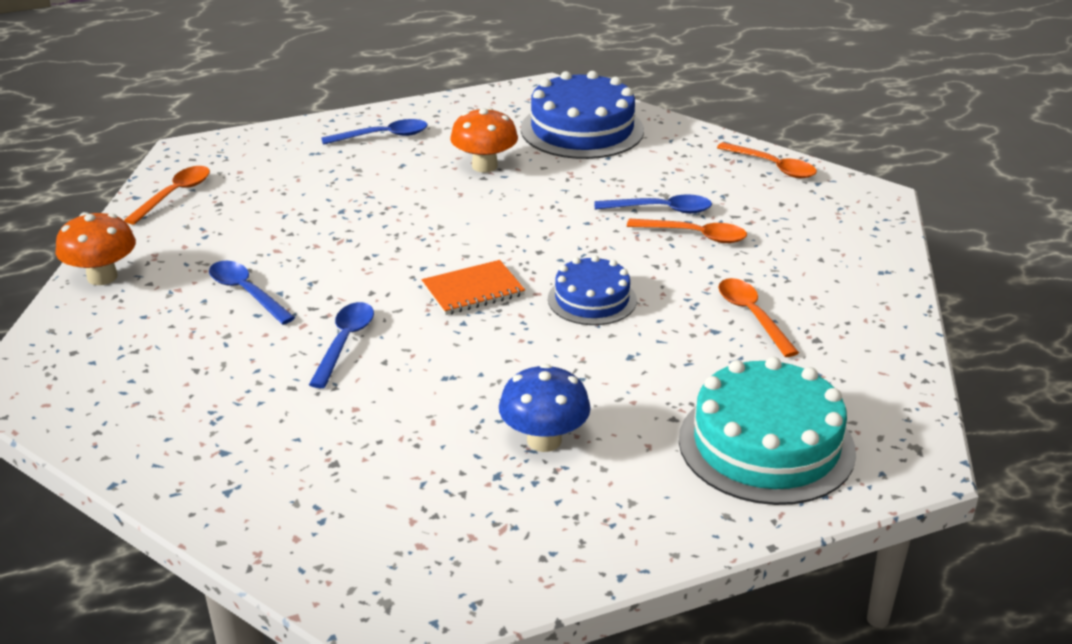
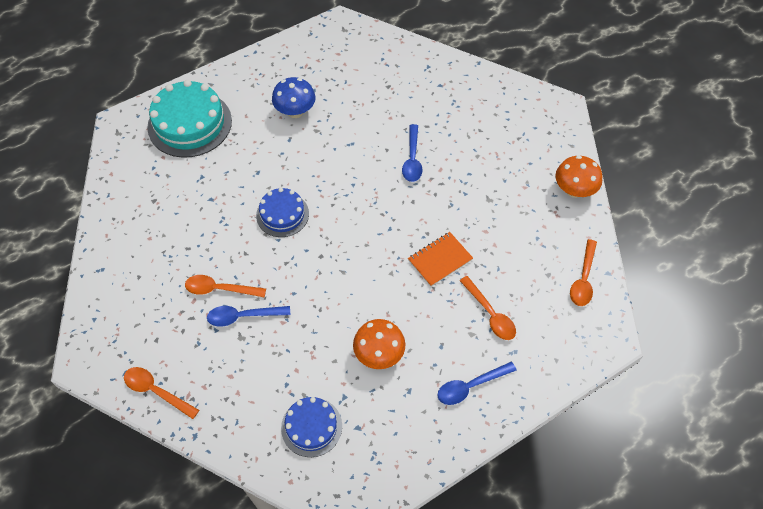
camera: 170 degrees right, 25 degrees up
blue spoon [209,261,295,325] -> none
orange notebook [422,260,525,315] -> orange notebook moved to [408,232,473,287]
blue cake [521,71,644,159] -> blue cake [281,397,342,457], size x0.59
orange spoon [718,278,799,357] -> orange spoon moved to [460,276,516,340]

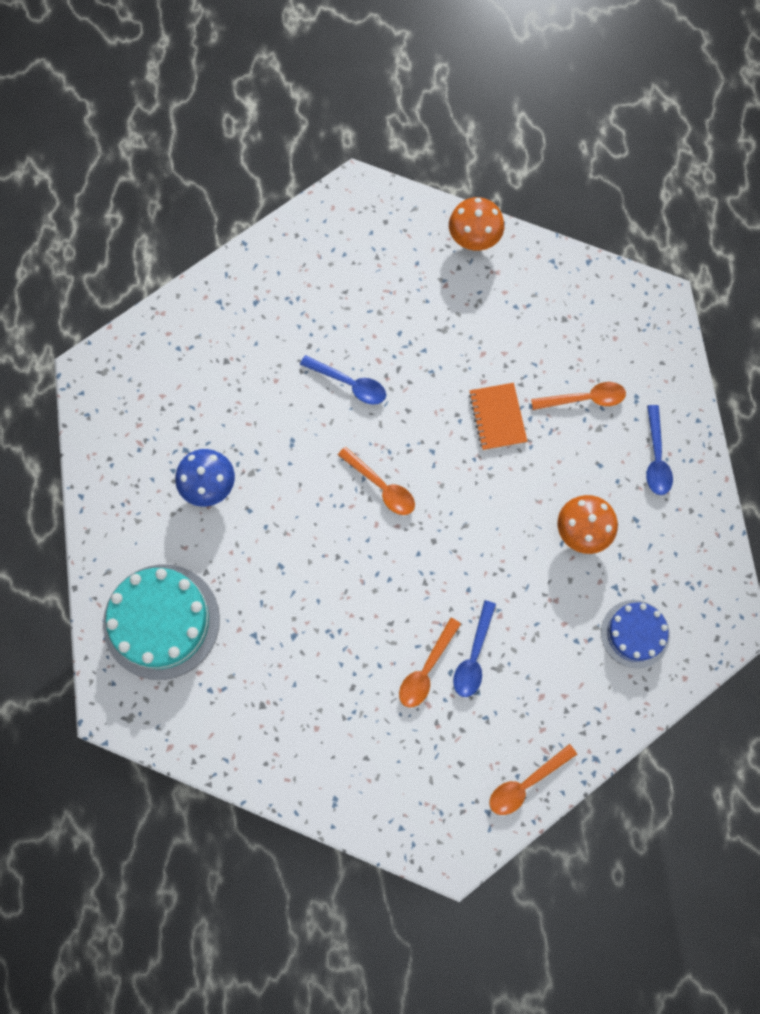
camera: 65 degrees left, 15 degrees up
blue cake [256,188,309,237] -> none
orange spoon [570,239,597,306] -> orange spoon moved to [338,447,415,515]

